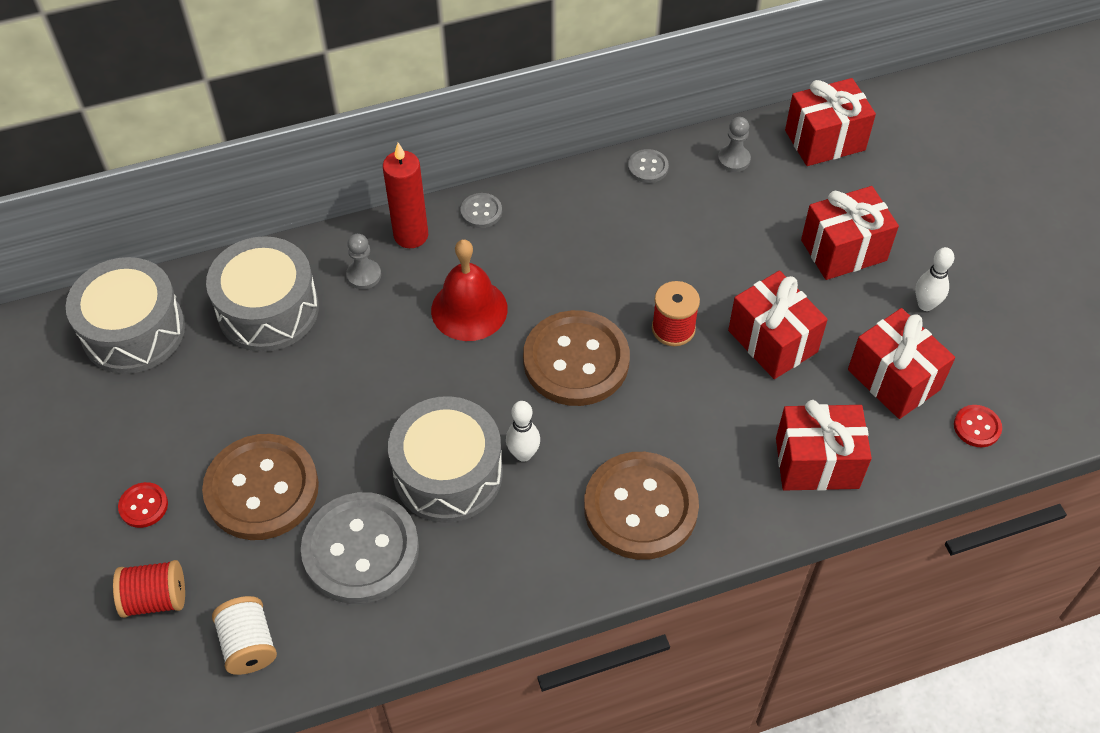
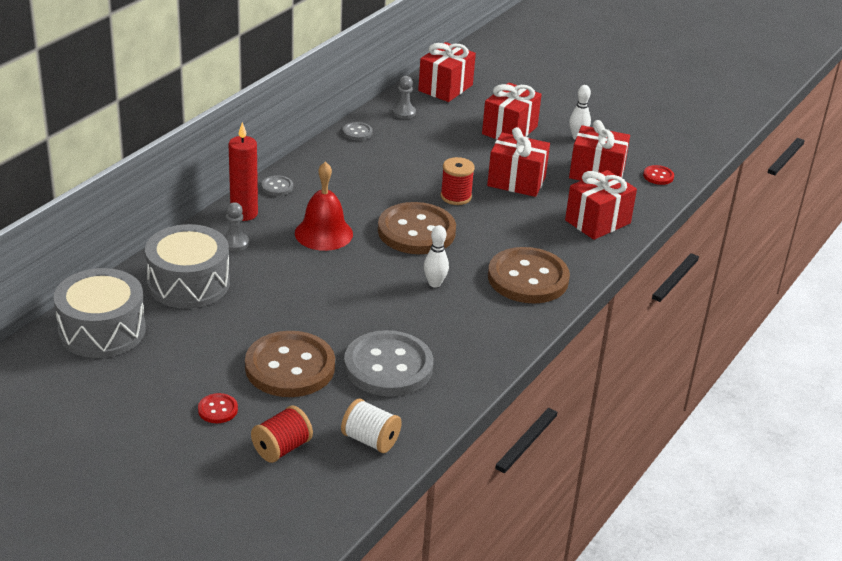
camera: 40 degrees left, 20 degrees down
grey drum [388,396,503,523] -> none

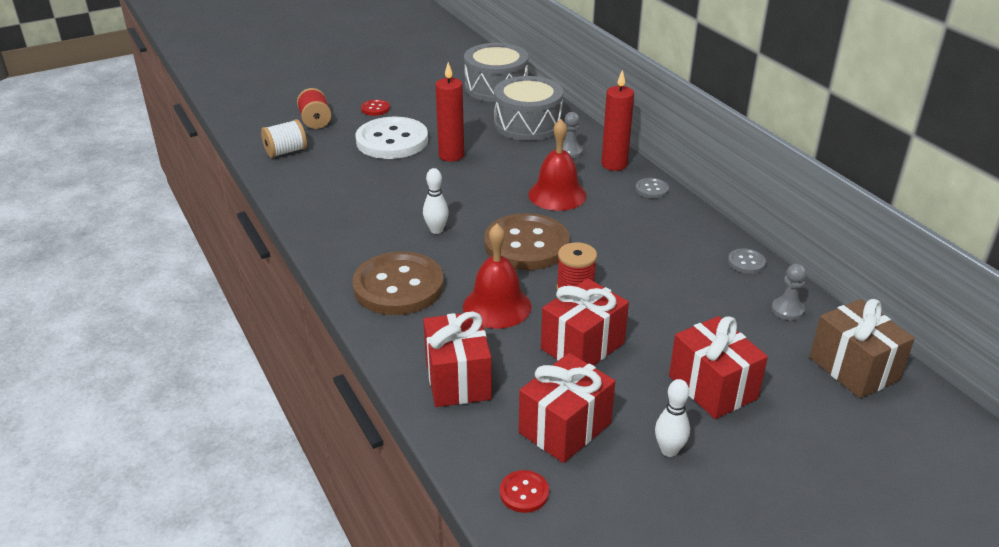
camera: 120 degrees right, 0 degrees up
brown button [245,331,335,397] -> white button [355,117,428,159]
grey button [344,330,433,396] -> none
red gift [418,42,476,102] -> brown gift [809,299,915,399]
none -> red candle [435,62,464,162]
none -> red bell [463,224,532,329]

